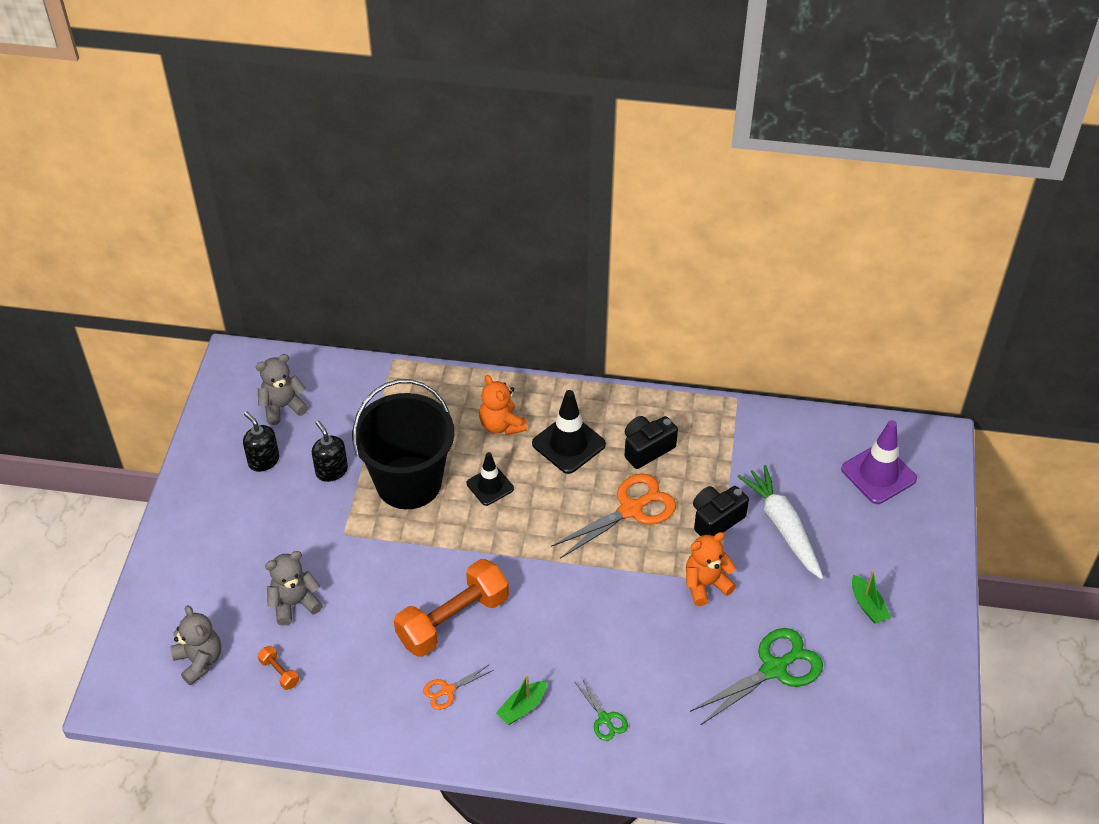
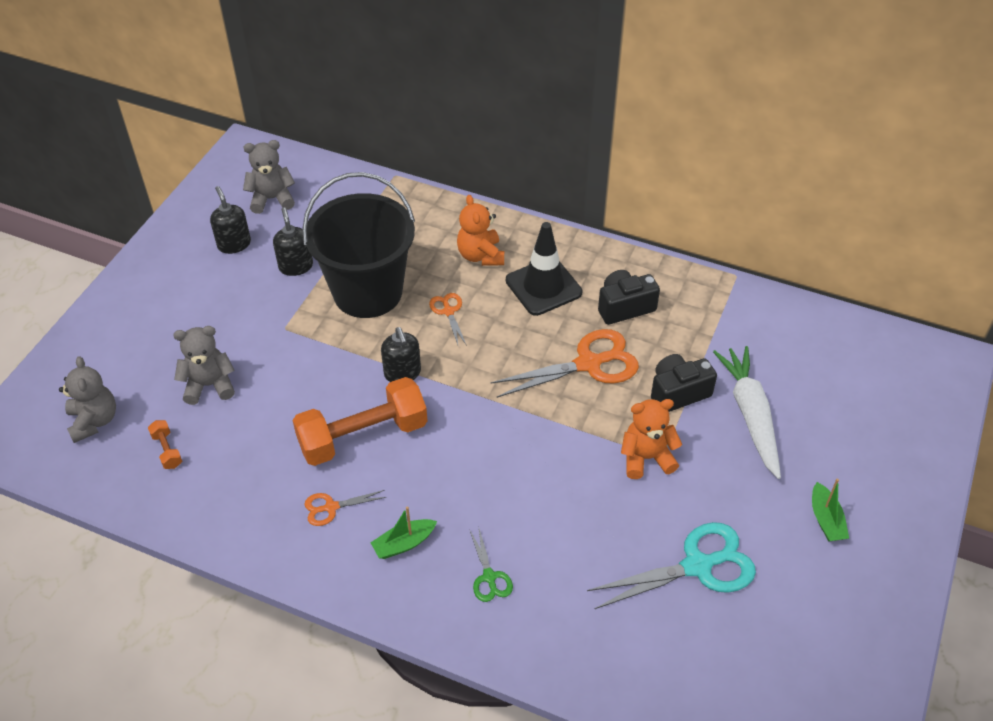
camera: 15 degrees right, 0 degrees up
black traffic cone [467,452,514,506] -> orange scissors [429,293,467,346]
green scissors [690,628,823,725] -> turquoise scissors [587,522,756,609]
purple traffic cone [841,420,917,504] -> none
none -> black soap dispenser [381,327,421,382]

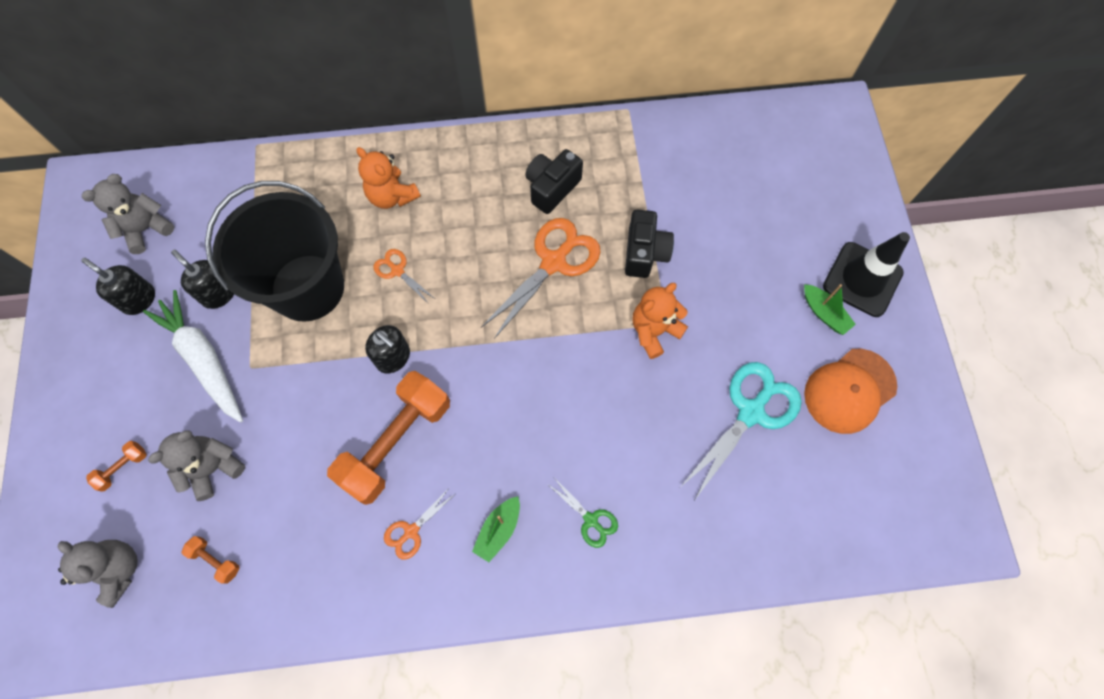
camera: 30 degrees left, 20 degrees up
black traffic cone [506,222,582,316] -> black traffic cone moved to [823,232,910,317]
black camera [651,354,717,412] -> black camera turned 150 degrees clockwise [625,210,674,278]
white carrot [713,346,781,479] -> white carrot moved to [143,290,243,423]
none -> orange dumbbell [86,441,147,492]
none -> orange cap [804,349,897,434]

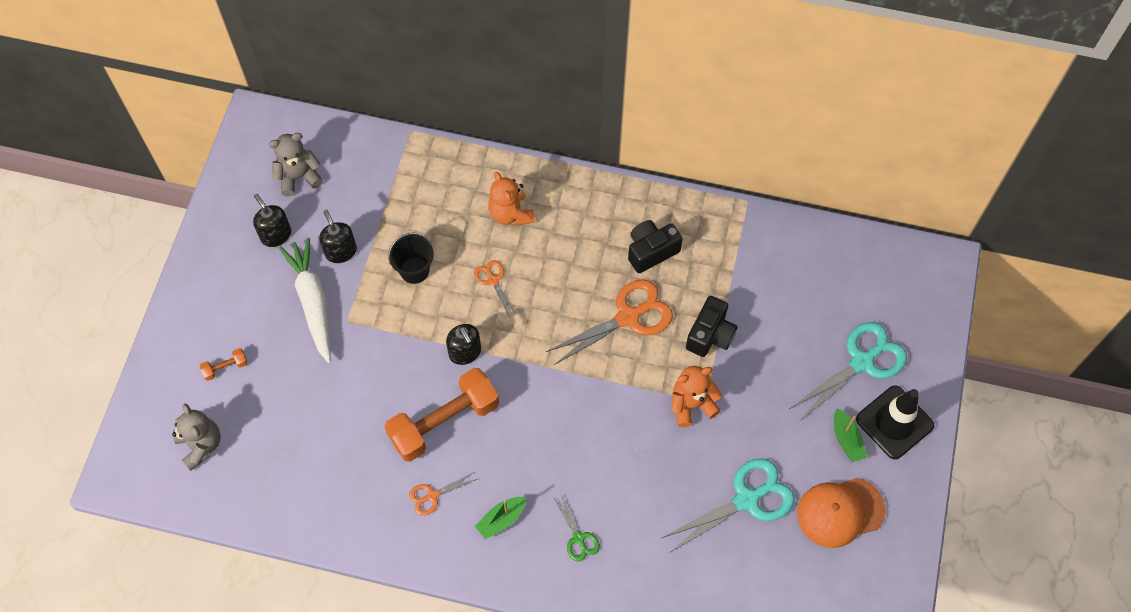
camera: 20 degrees right, 5 degrees down
grey teddy bear [148,430,245,501] -> none
orange dumbbell [181,536,239,584] -> none
black bucket [205,181,344,322] -> black bucket [388,233,434,284], size x0.46
none -> turquoise scissors [789,322,907,421]

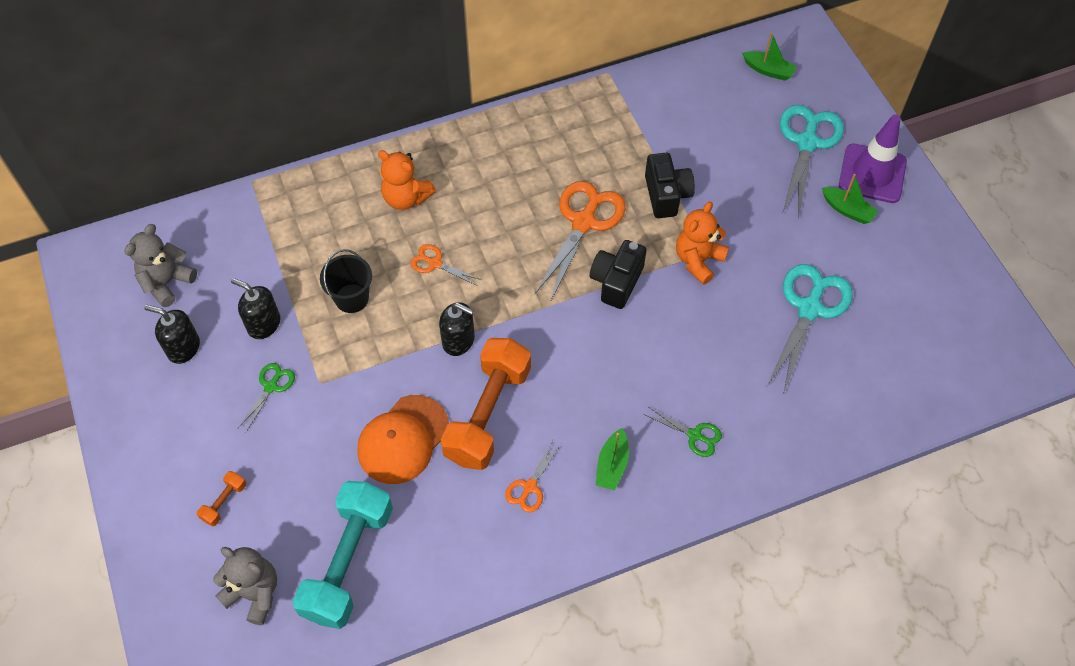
camera: 35 degrees left, 5 degrees down
white carrot [279,238,331,363] -> green scissors [238,363,295,432]
black camera [628,220,683,273] -> black camera moved to [590,240,647,309]
orange cap [797,478,885,548] -> orange cap moved to [357,395,449,484]
black traffic cone [856,386,934,459] -> purple traffic cone [839,114,907,203]
none -> turquoise dumbbell [293,481,393,629]
none -> green boat [742,32,797,81]

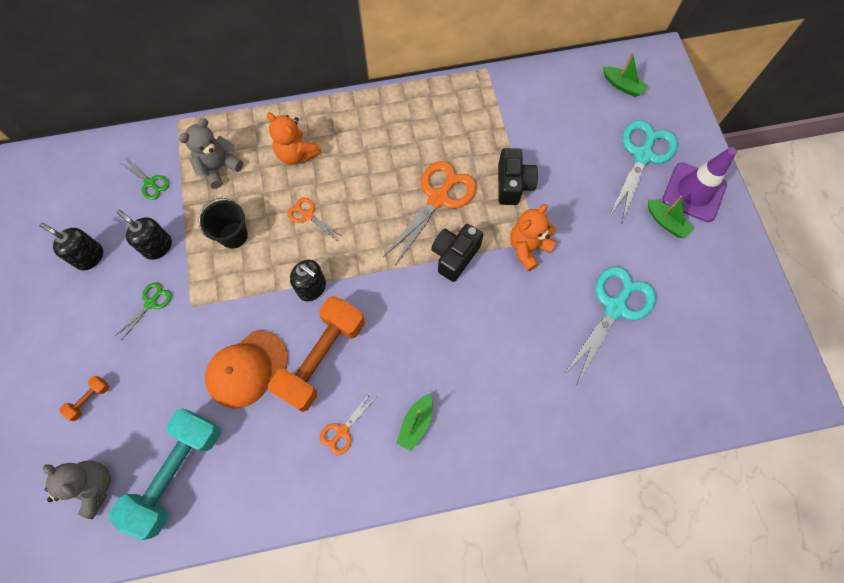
camera: 10 degrees right, 10 degrees up
grey teddy bear [125,224,197,307] -> grey teddy bear moved to [179,118,243,189]
green scissors [644,407,722,457] -> green scissors moved to [121,157,169,200]

